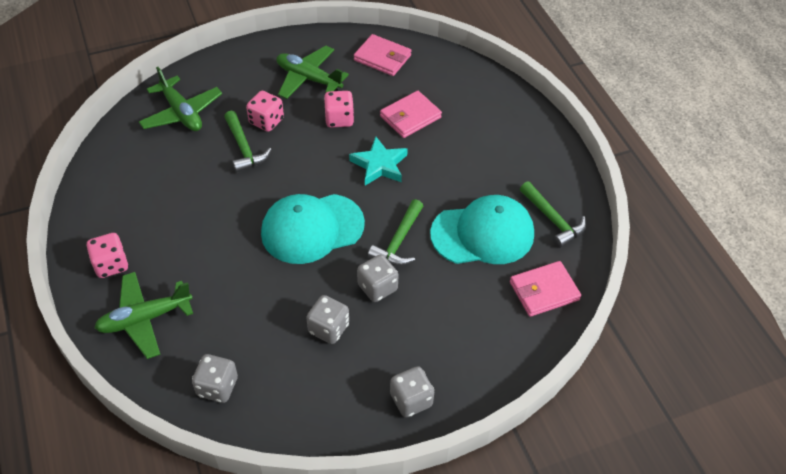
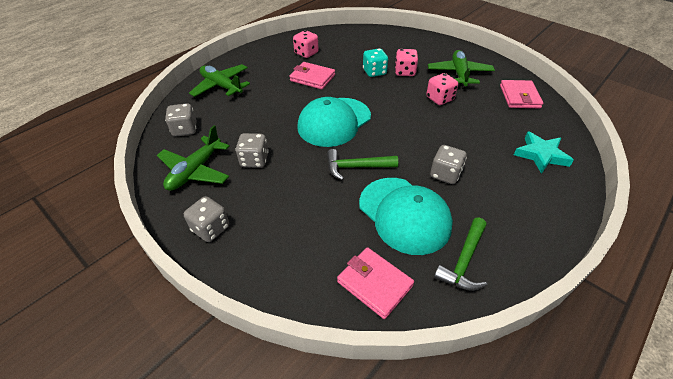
camera: 65 degrees right, 5 degrees down
pink dice [86,233,128,278] -> pink dice moved to [293,30,319,58]
green plane [139,67,222,131] -> green plane moved to [157,125,230,191]
green hammer [224,111,272,173] -> turquoise dice [363,48,388,77]
turquoise cap [261,194,365,264] -> turquoise cap turned 90 degrees counterclockwise [297,97,371,147]
turquoise star [349,136,408,186] -> turquoise star moved to [514,131,574,174]
grey dice [357,255,399,302] -> grey dice moved to [430,145,467,184]
pink wallet [380,91,442,138] -> pink wallet moved to [289,62,335,89]

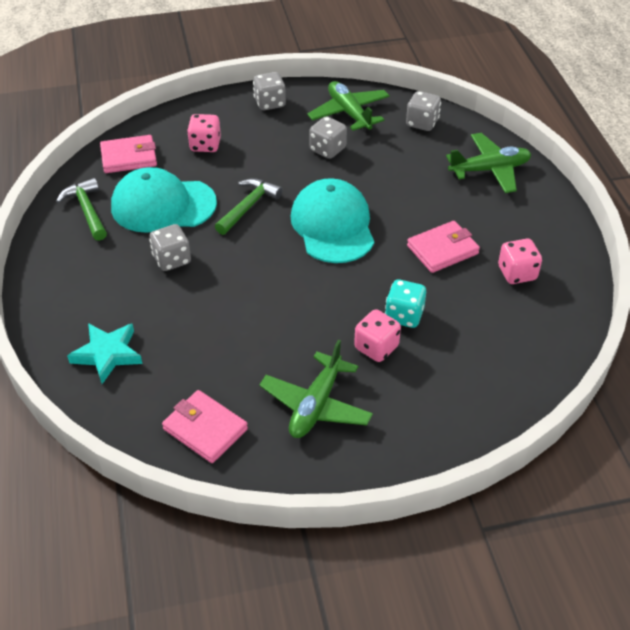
camera: 125 degrees right, 0 degrees up
pink dice [426,73,458,105] -> pink dice moved to [187,114,221,152]
green plane [428,50,495,89] -> green plane turned 75 degrees clockwise [259,339,373,438]

